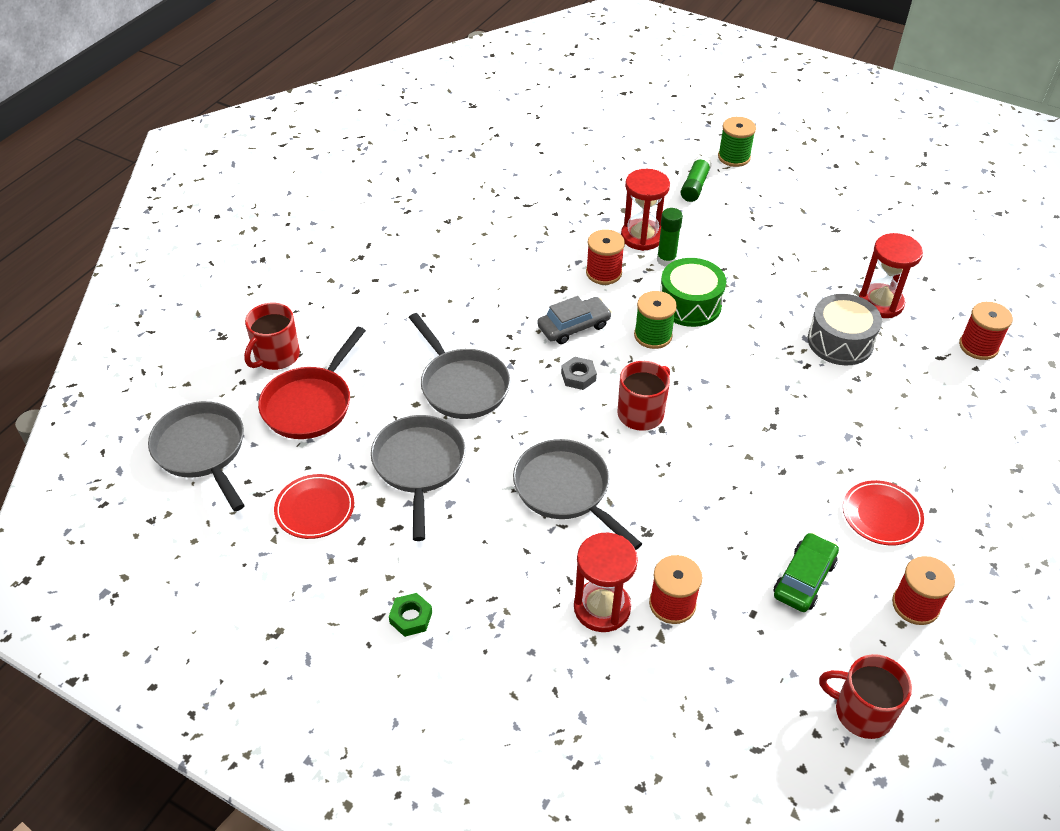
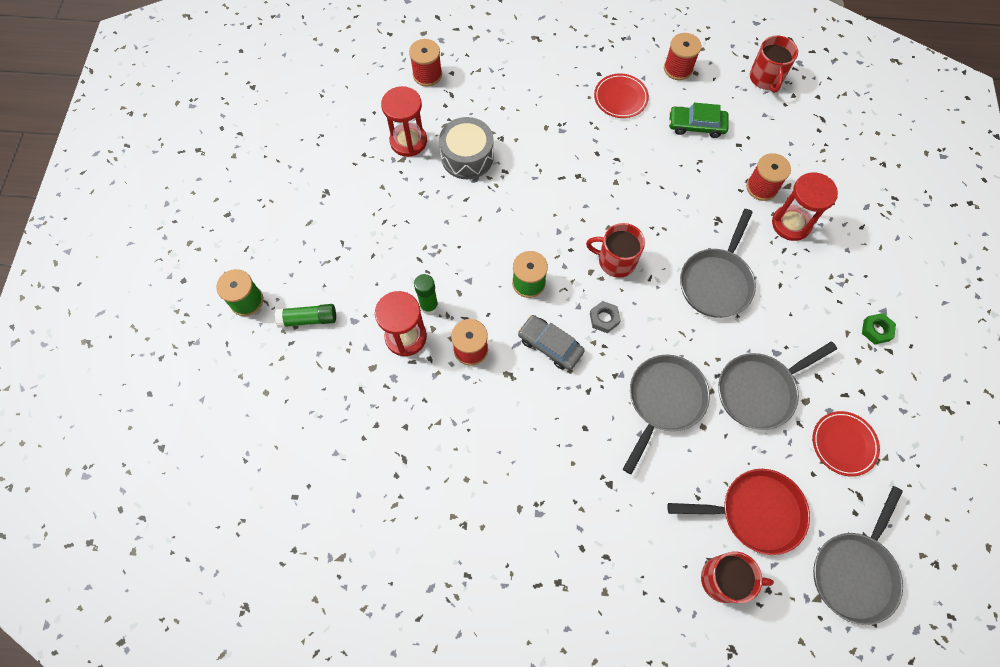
camera: 115 degrees left, 20 degrees up
green drum [660,258,726,327] -> none

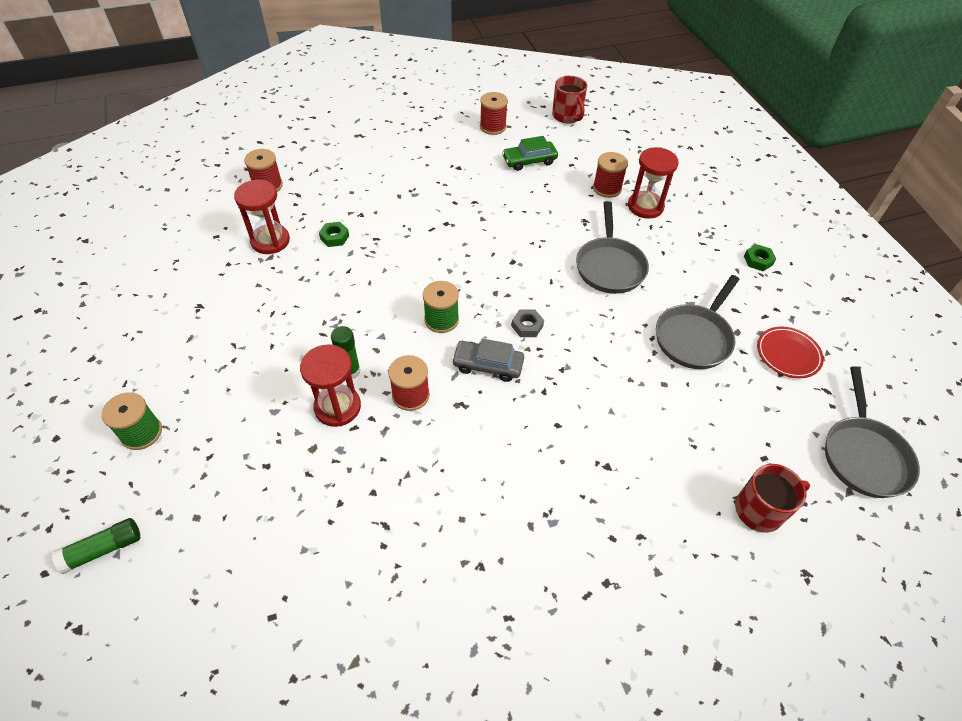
camera: 25 degrees left, 15 degrees down
green glue stick [275,304,336,328] -> green glue stick moved to [52,518,140,574]
grey drum [439,117,494,179] -> green nut [319,222,349,247]
red mug [586,223,645,278] -> none
red plate [594,74,649,118] -> none
grey pan [623,355,710,474] -> none
red pan [668,469,810,555] -> none

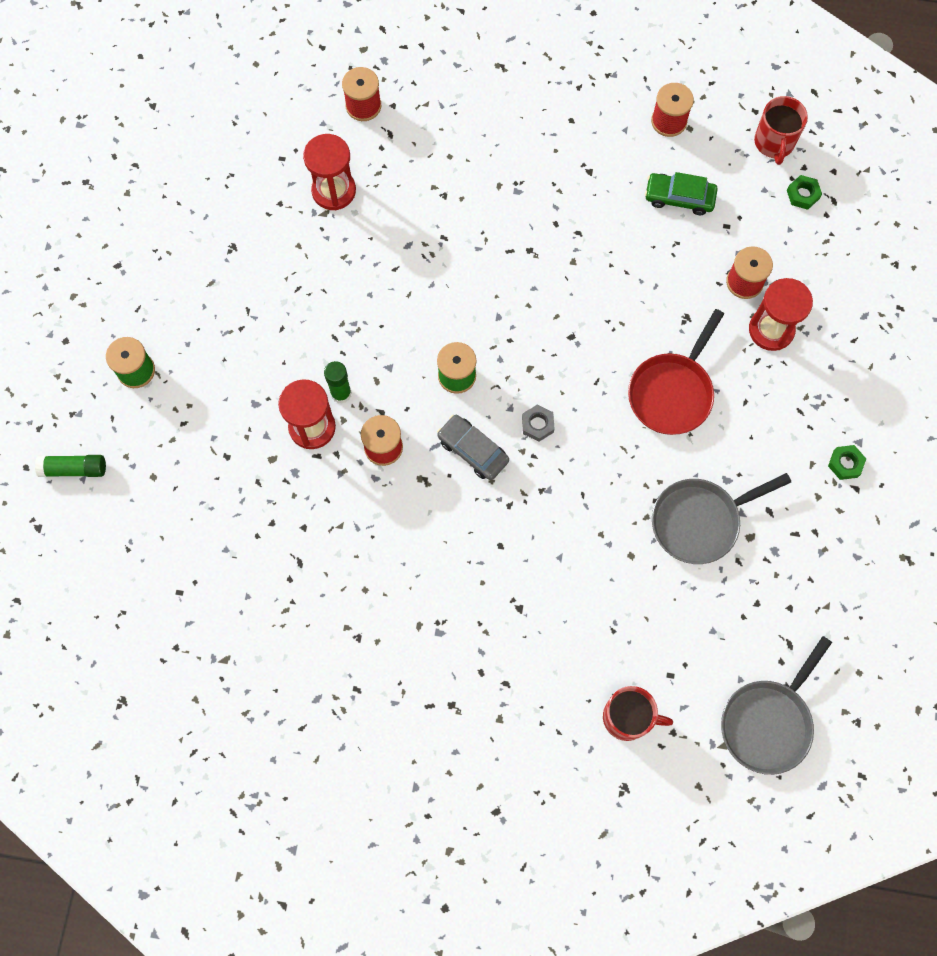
camera: 30 degrees right, 20 degrees up
green nut [319,222,349,247] -> green nut moved to [787,175,822,210]
grey pan [576,201,649,294] -> red pan [628,309,724,435]
red plate [757,327,824,378] -> none

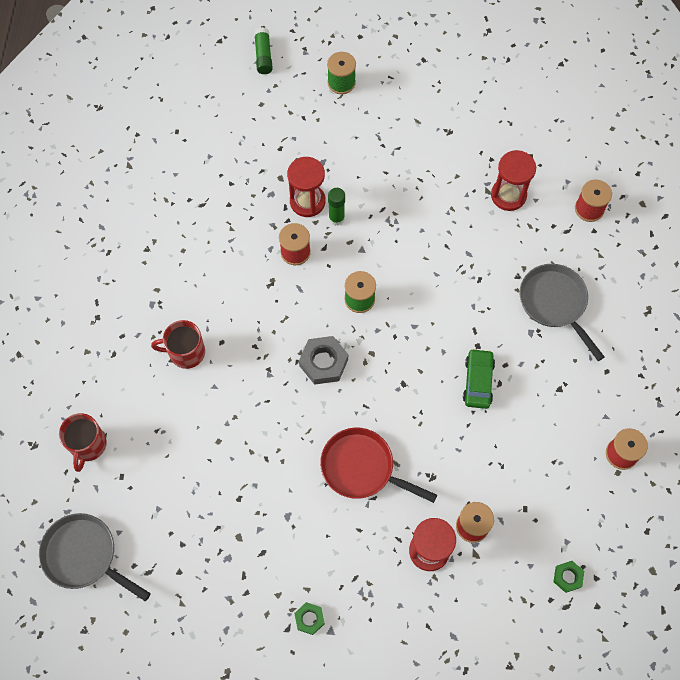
camera: 85 degrees right, 5 degrees down
grey car [437,415,509,480] -> none
grey nut [522,405,555,442] -> grey nut [299,336,348,385], size x1.71
green car [645,172,718,215] -> green car moved to [463,348,495,409]
grey pan [652,473,791,564] -> grey pan moved to [519,264,604,361]
red mug [754,96,808,165] -> red mug moved to [151,320,205,369]

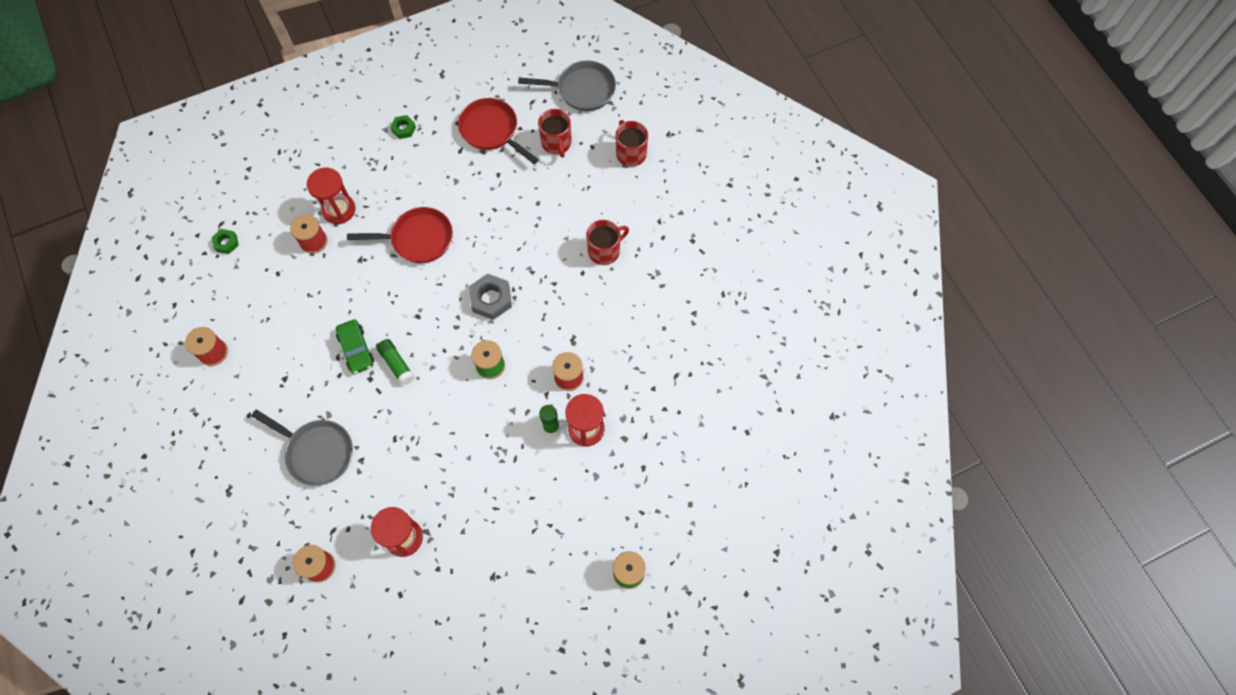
camera: 150 degrees right, 0 degrees up
green glue stick [254,27,273,74] -> green glue stick moved to [376,339,415,386]
none -> red pan [458,98,539,164]
none -> red mug [538,109,572,158]

